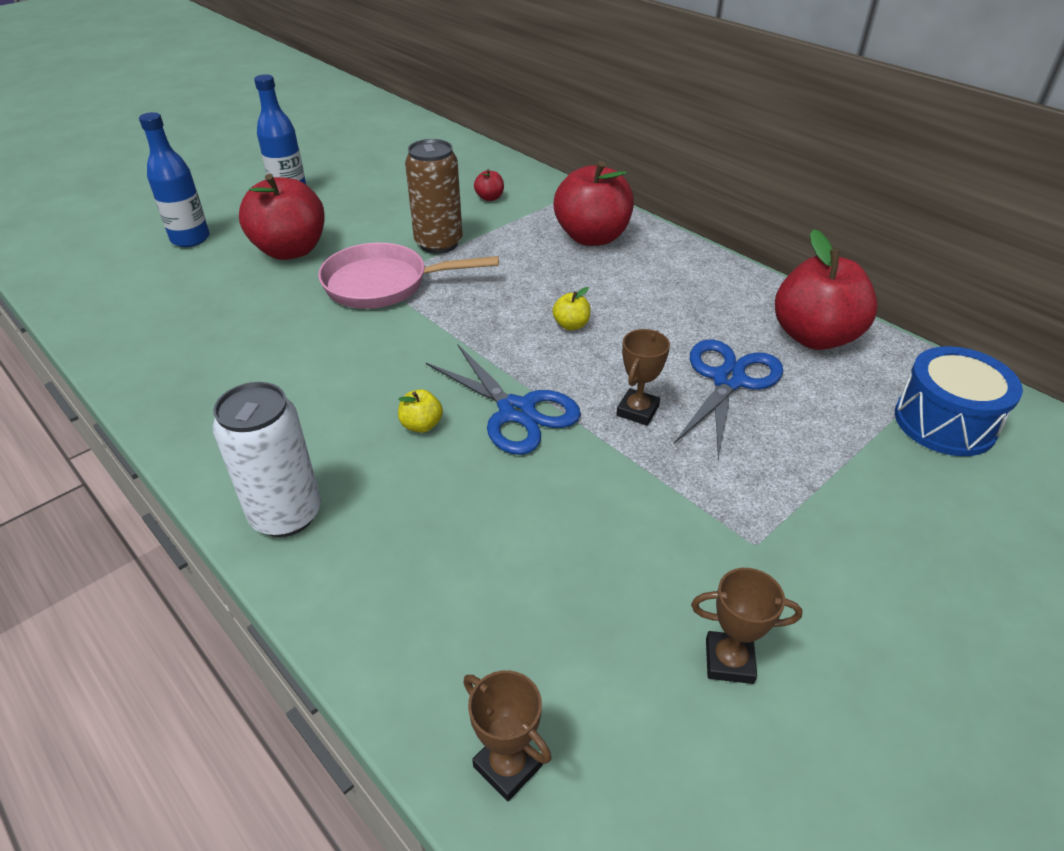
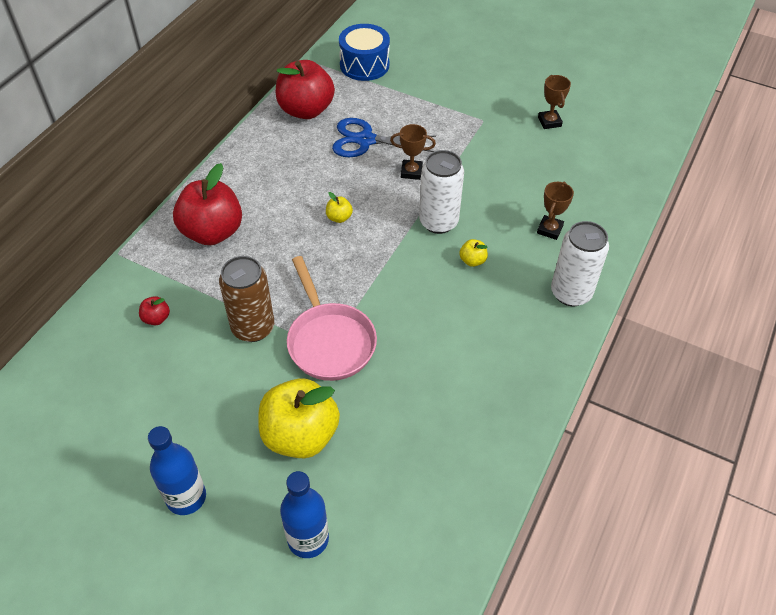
camera: 110 degrees left, 10 degrees up
red apple [239,173,325,260] -> yellow apple [258,378,340,458]
blue scissors [426,344,581,455] -> white can [419,150,464,234]
brown trophy [463,670,551,801] -> brown trophy moved to [537,181,574,240]

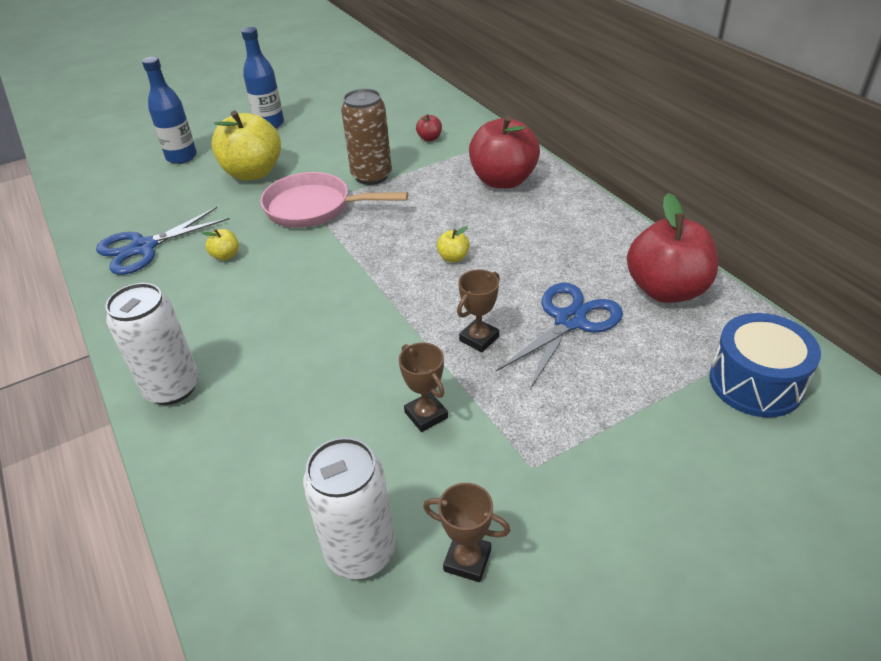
camera: 125 degrees right, 10 degrees down
white can [419,150,464,234] -> white can moved to [303,437,395,579]
yellow apple [459,239,488,267] -> yellow apple moved to [202,229,239,261]
brown trophy [537,181,574,240] -> brown trophy moved to [399,342,448,432]
none -> blue scissors [96,207,230,275]

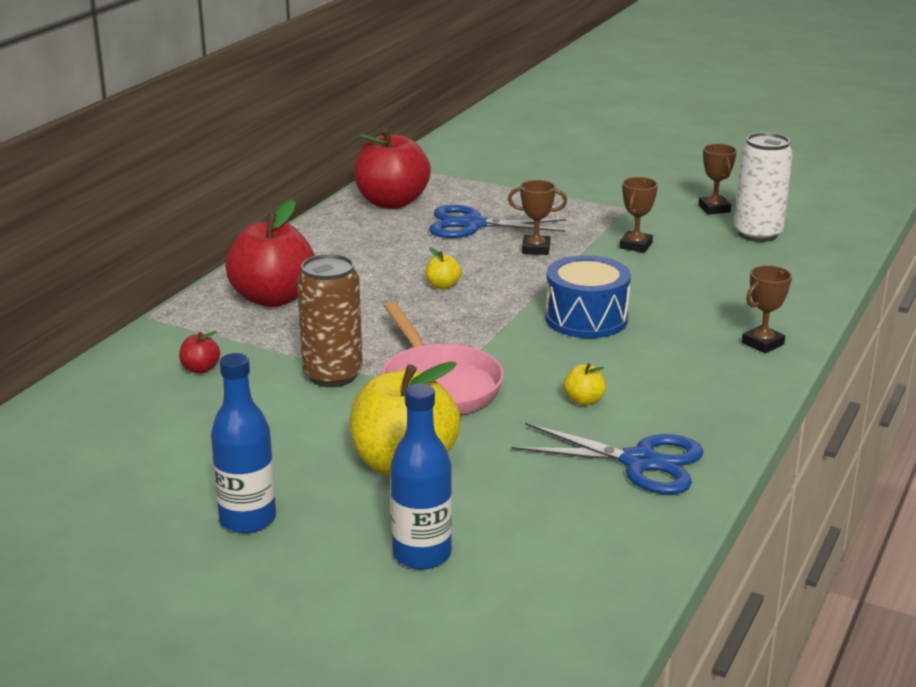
camera: 125 degrees left, 15 degrees down
white can [106,283,199,405] -> brown trophy [742,265,792,353]
blue drum [709,313,821,417] -> blue drum moved to [545,255,631,338]

